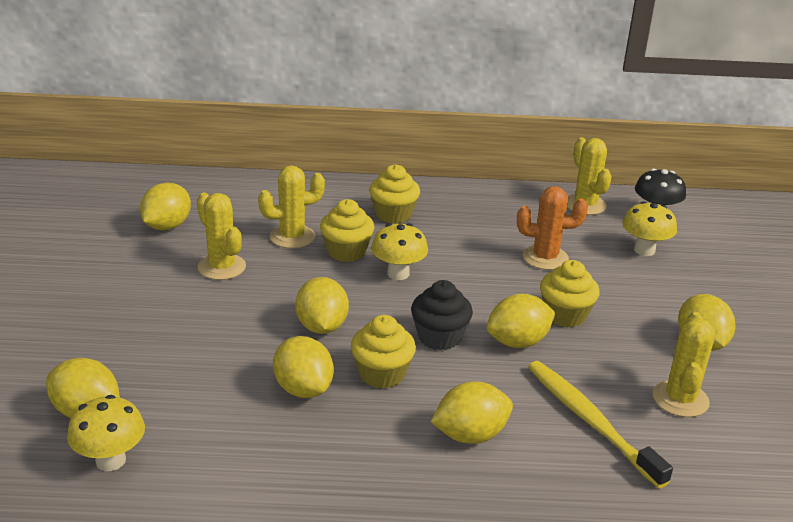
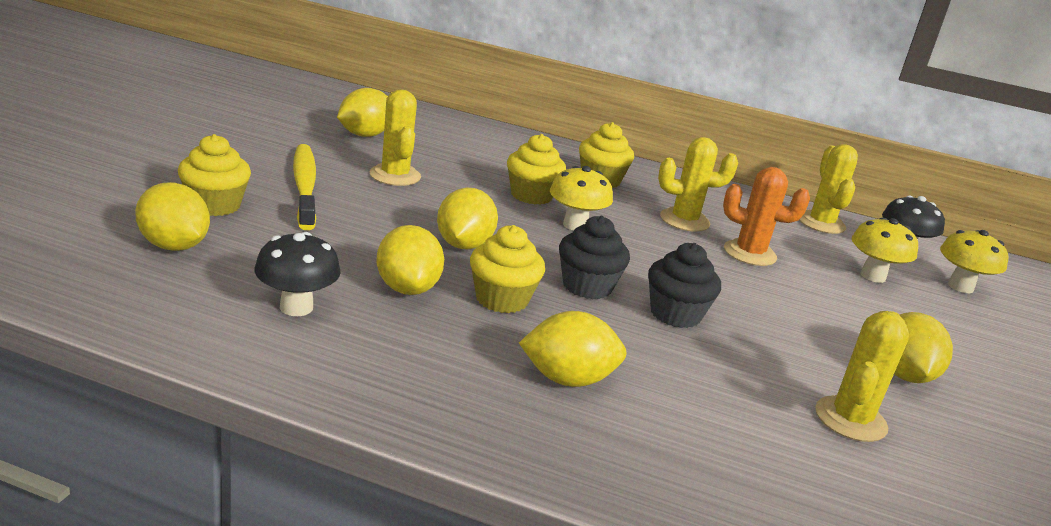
camera: 15 degrees right, 5 degrees down
yellow mushroom [67,395,145,471] -> yellow mushroom moved to [940,230,1008,293]
yellow cactus [258,166,325,249] -> yellow cactus moved to [658,137,738,232]
yellow lemon [486,294,556,348] -> black cupcake [648,243,721,328]
yellow toothbrush [528,361,673,488] -> yellow toothbrush moved to [293,144,316,230]
yellow cupcake [540,260,600,327] -> yellow cupcake moved to [178,134,251,216]
none -> black mushroom [254,232,341,316]

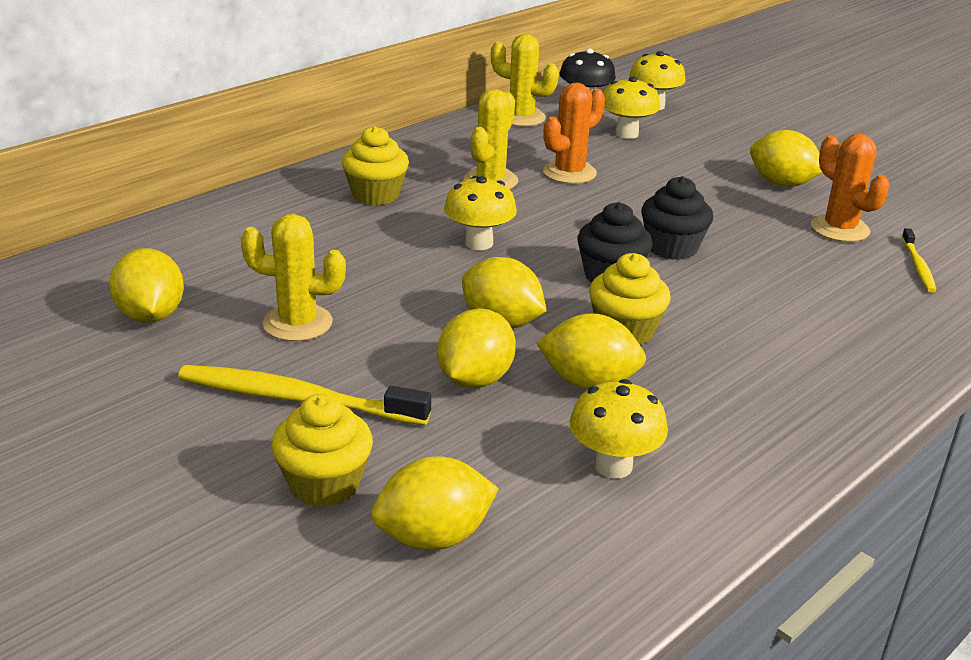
camera: 60 degrees left, 5 degrees up
black mushroom [254,232,341,316] -> yellow mushroom [570,379,668,478]
yellow cupcake [507,134,566,205] -> none
yellow lemon [519,311,626,387] -> yellow lemon moved to [437,309,516,388]
yellow cactus [815,311,909,442] -> orange cactus [811,134,890,242]
none -> yellow toothbrush [902,228,937,293]

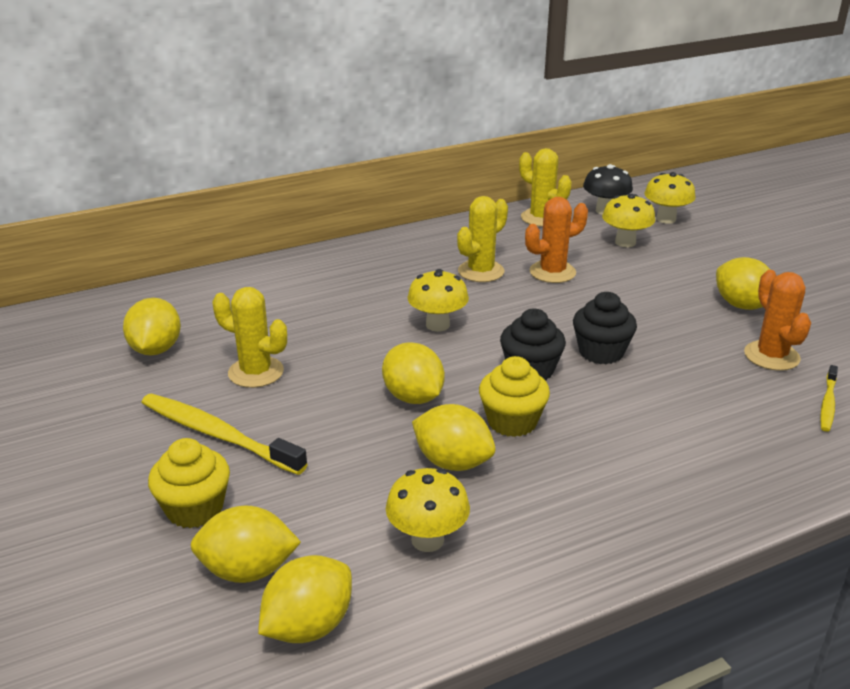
camera: 20 degrees right, 0 degrees up
yellow cupcake [342,126,409,205] -> none
yellow lemon [437,309,516,388] -> yellow lemon moved to [258,555,352,643]

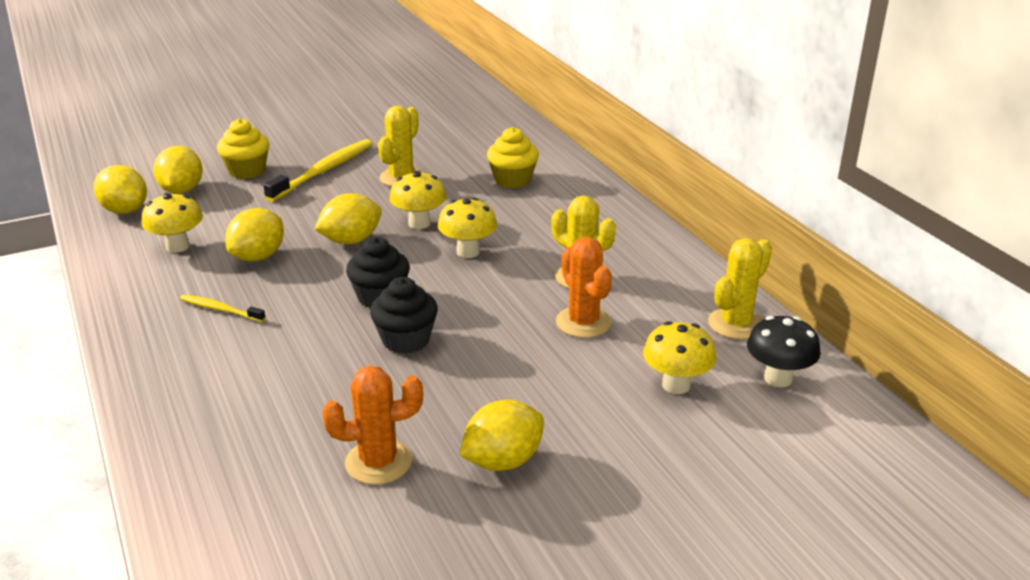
camera: 90 degrees right, 0 degrees up
yellow lemon [123,298,181,355] -> none
yellow cupcake [479,356,550,437] -> yellow cupcake moved to [487,127,539,188]
yellow mushroom [644,172,695,224] -> yellow mushroom moved to [389,171,447,229]
yellow toothbrush [820,365,838,432] -> yellow toothbrush moved to [180,295,266,322]

